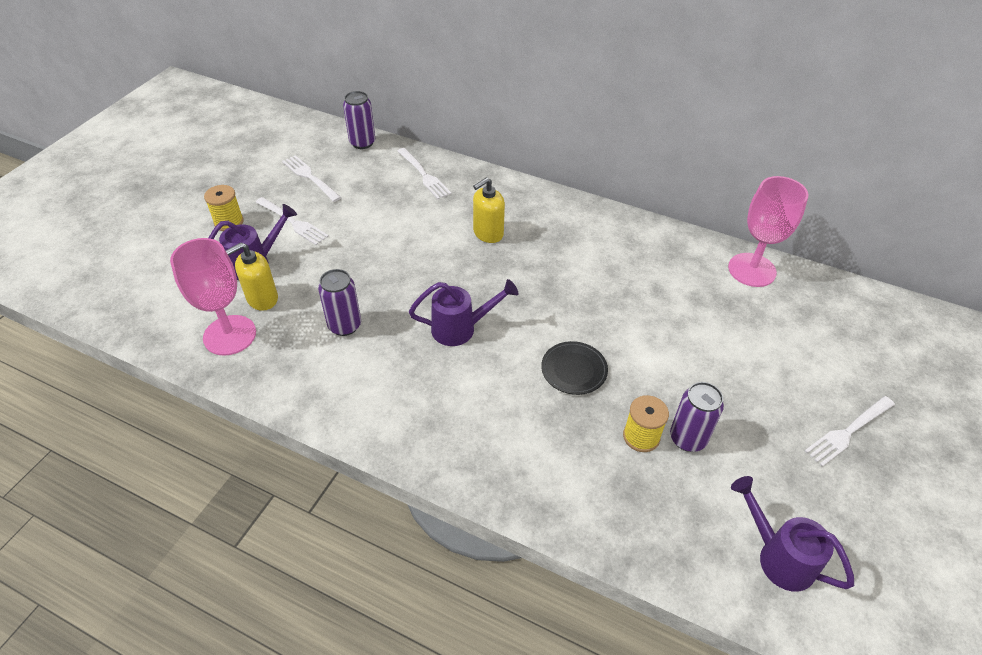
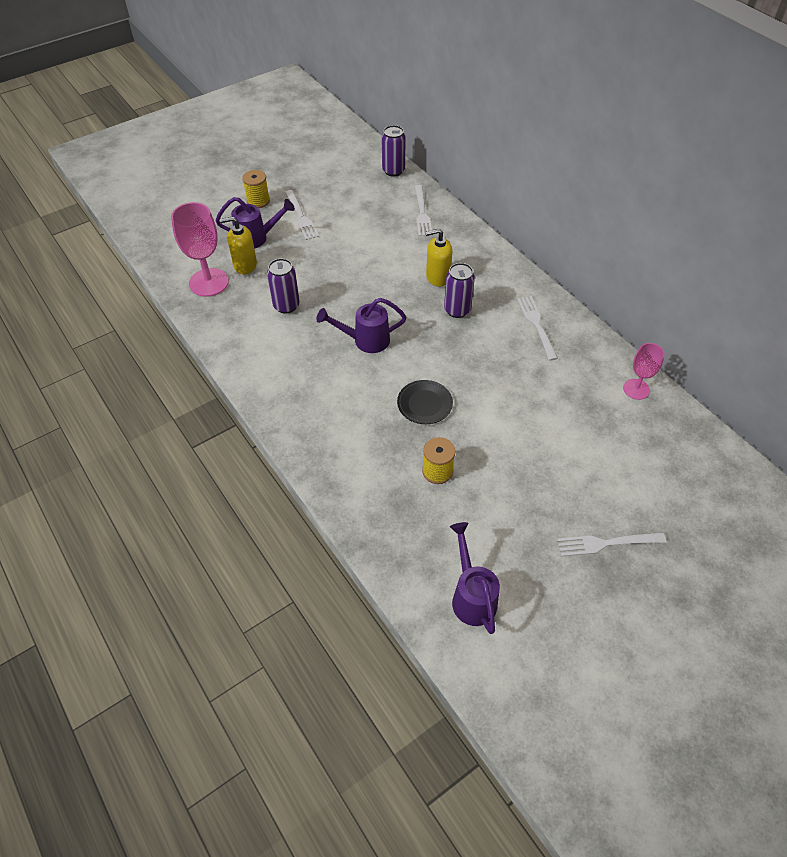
camera: 30 degrees right, 5 degrees up
white fork [282,155,341,202] -> white fork moved to [517,296,558,361]
purple watering can [409,279,518,346] -> purple watering can turned 150 degrees clockwise [316,298,407,353]
purple can [670,382,724,452] -> purple can moved to [444,263,475,318]
pink goblet [728,176,808,287] -> pink goblet [623,343,665,400], size x0.60

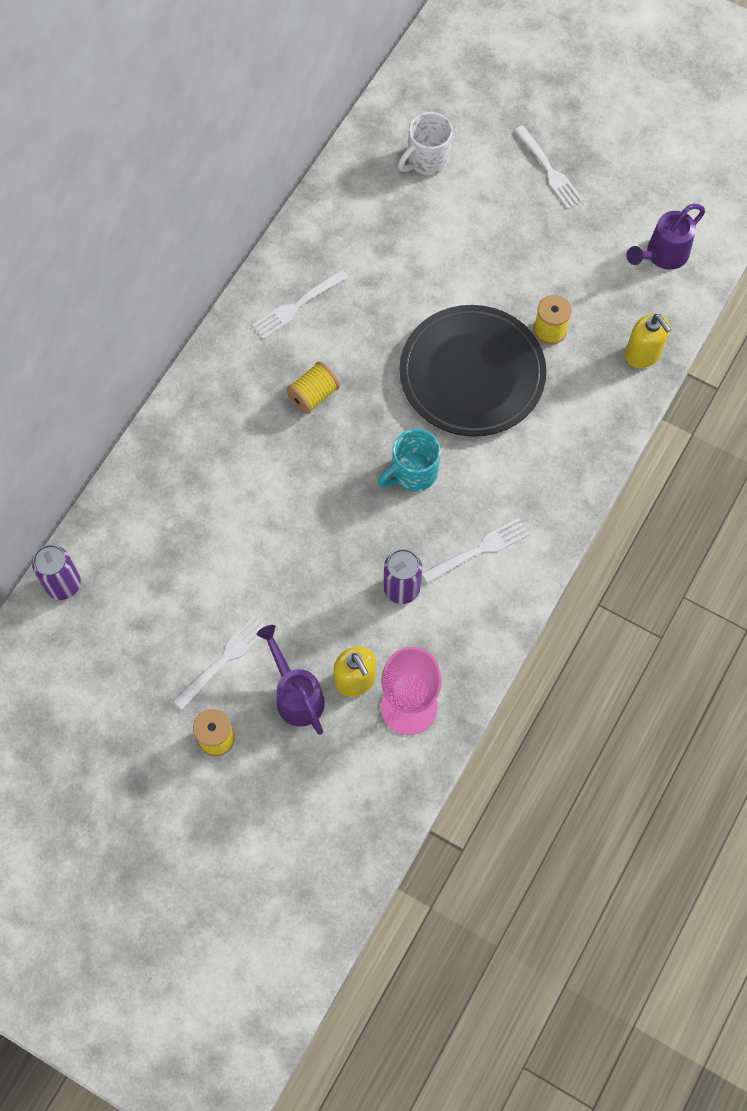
camera: 115 degrees left, 15 degrees up
purple watering can [316,298,407,353] -> turquoise mug [378,429,441,491]
black plate [397,380,453,424] -> black plate [399,305,547,437], size x2.24
white fork [415,185,433,236] -> white fork moved to [422,518,530,584]
yellow soap dispenser [425,229,452,287] -> yellow soap dispenser moved to [625,314,671,368]
purple can [444,263,475,318] -> yellow spool [286,361,340,414]
pink goblet [623,343,665,400] -> none
none -> white mug [398,112,453,175]

